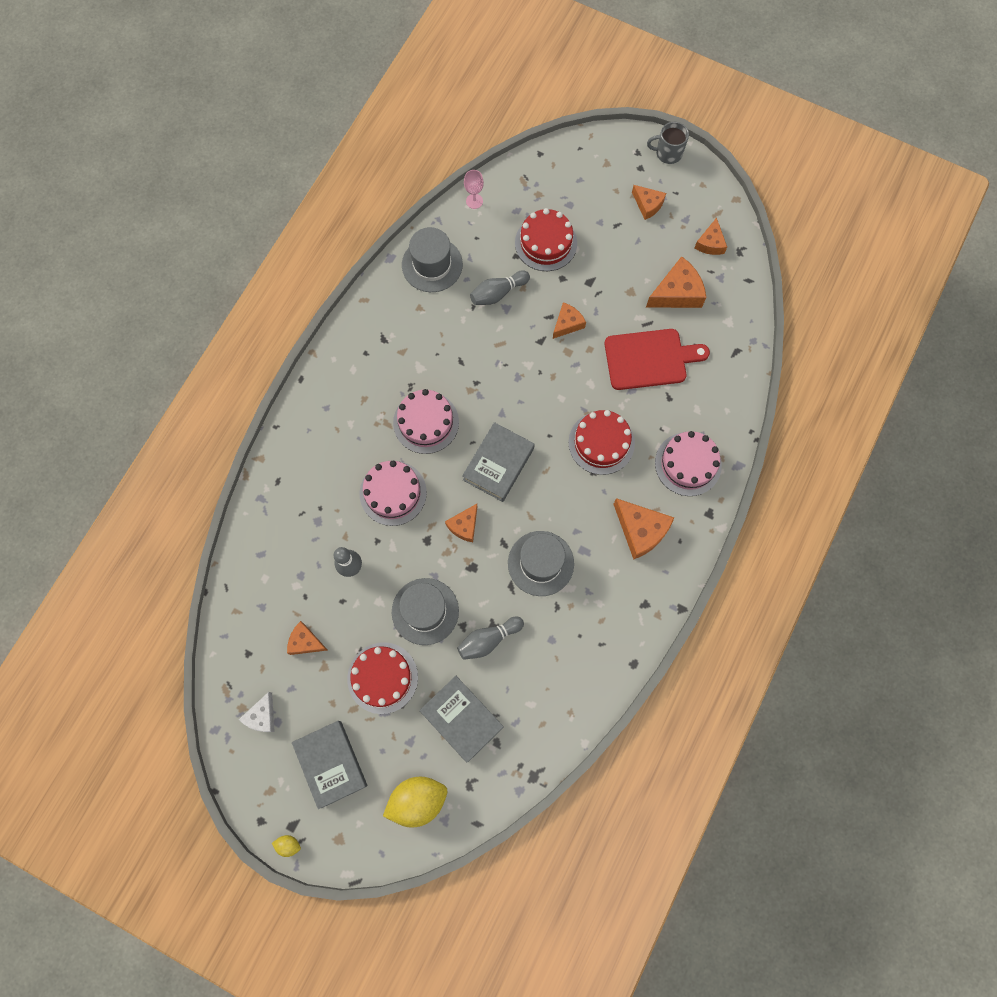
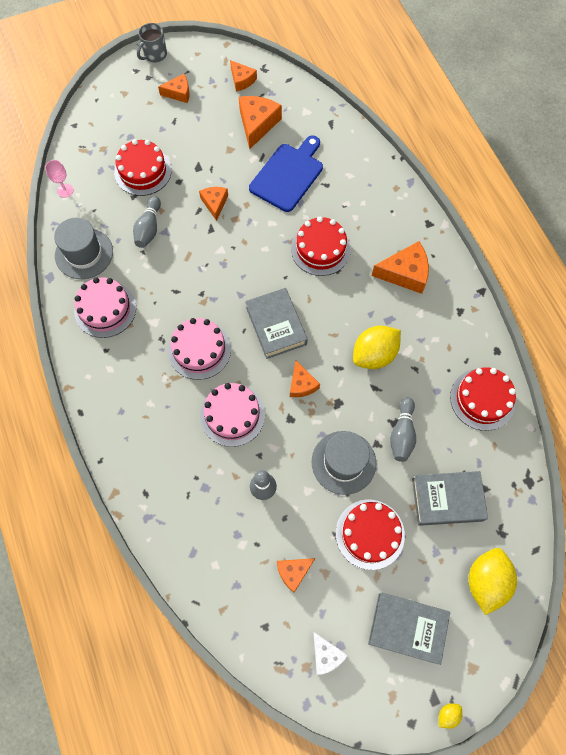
camera: 50 degrees left, 5 degrees down
grey hat [508,531,574,596] -> yellow lemon [353,326,401,369]
red cutting board [605,329,710,390] -> blue cutting board [249,136,323,212]
pink cake [655,431,722,496] -> pink cake moved to [74,277,136,338]
none -> red cake [450,367,516,431]

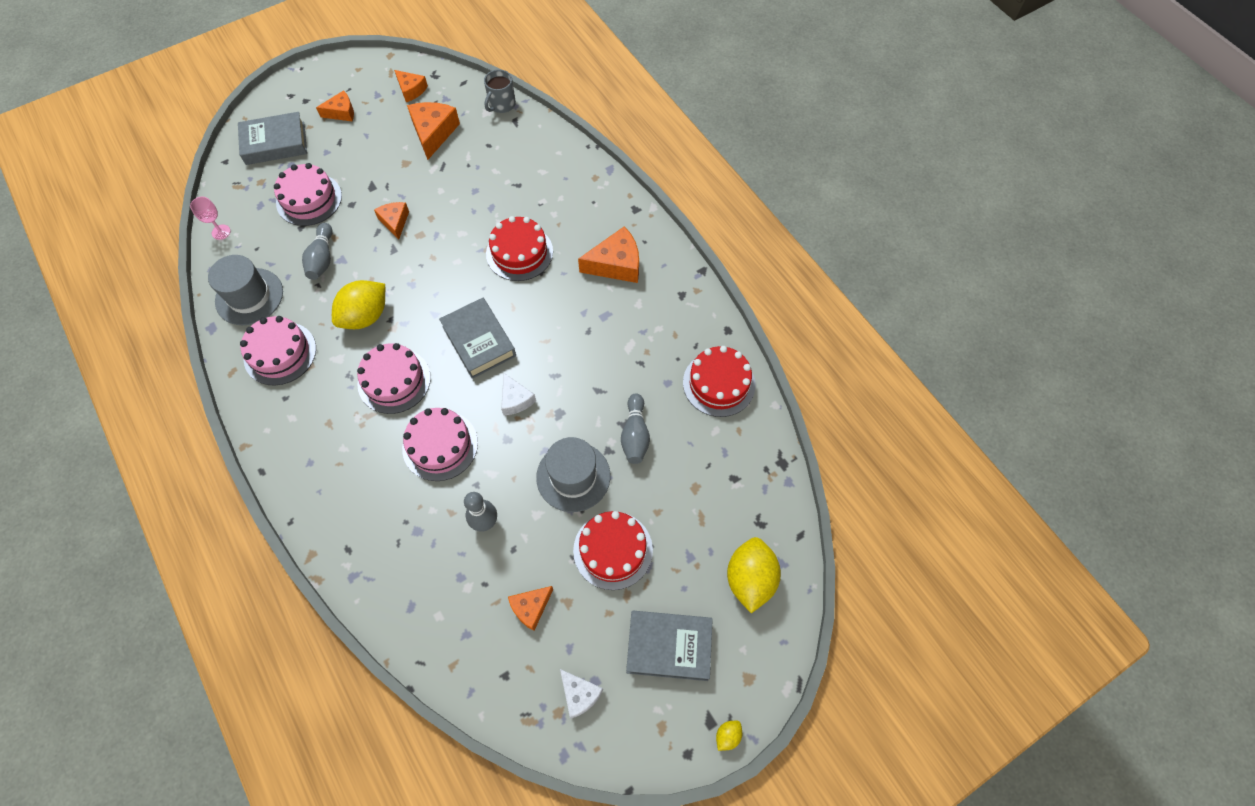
camera: 10 degrees left, 5 degrees down
red cake [114,139,172,196] -> pink cake [274,163,342,226]
grey mug [137,23,167,62] -> grey mug moved to [484,69,516,113]
blue cutting board [249,136,323,212] -> none
orange cheese [290,361,320,397] -> white cheese [501,373,536,415]
yellow lemon [353,326,401,369] -> yellow lemon moved to [332,280,385,329]
grey book [412,471,488,526] -> grey book moved to [238,112,307,165]

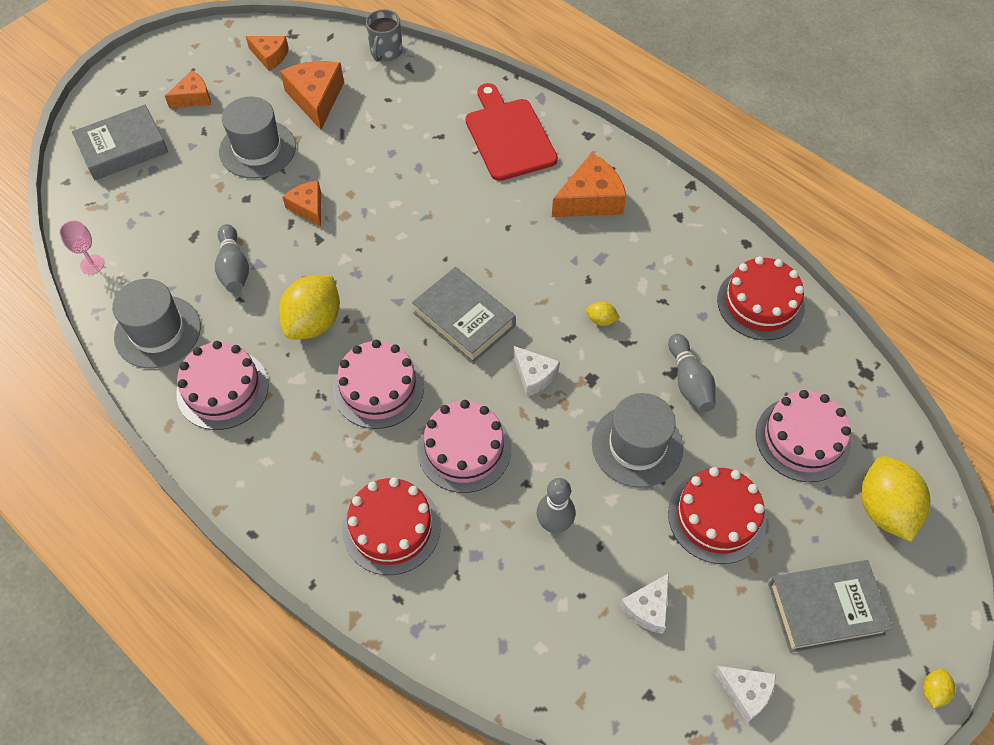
camera: 15 degrees left, 5 degrees down
pink cake [274,163,342,226] -> pink cake moved to [756,390,851,482]
red cake [486,216,553,281] -> red cake moved to [342,477,441,575]
orange cheese [508,586,553,631] -> white cheese [620,573,669,634]
none -> grey hat [219,96,296,178]
none -> red cutting board [466,83,558,181]
none -> yellow lemon [586,301,620,326]

